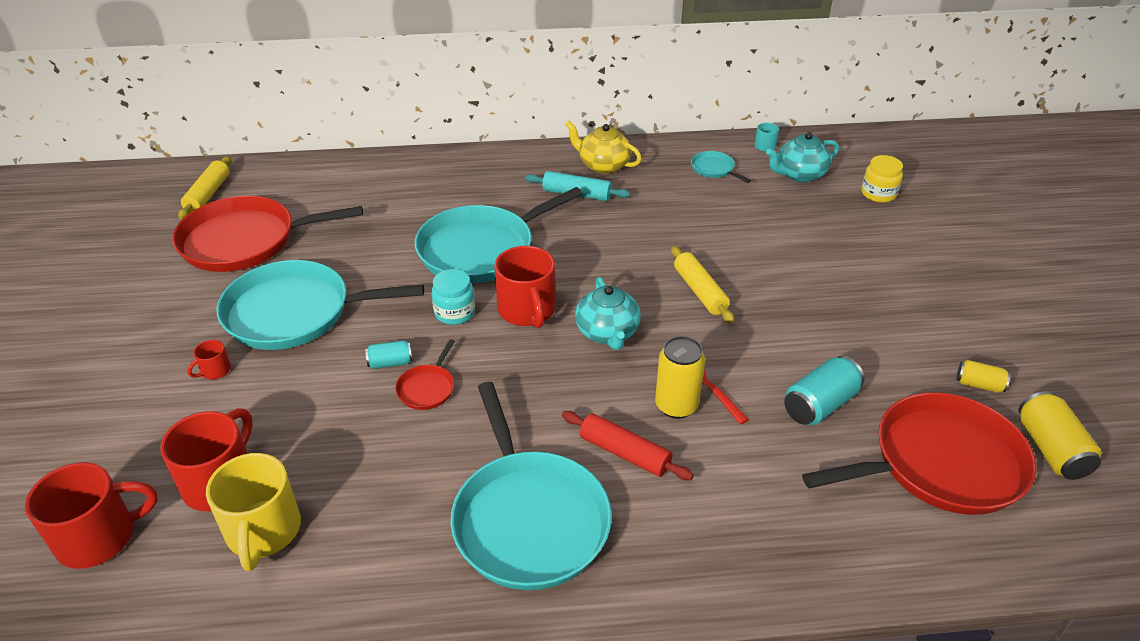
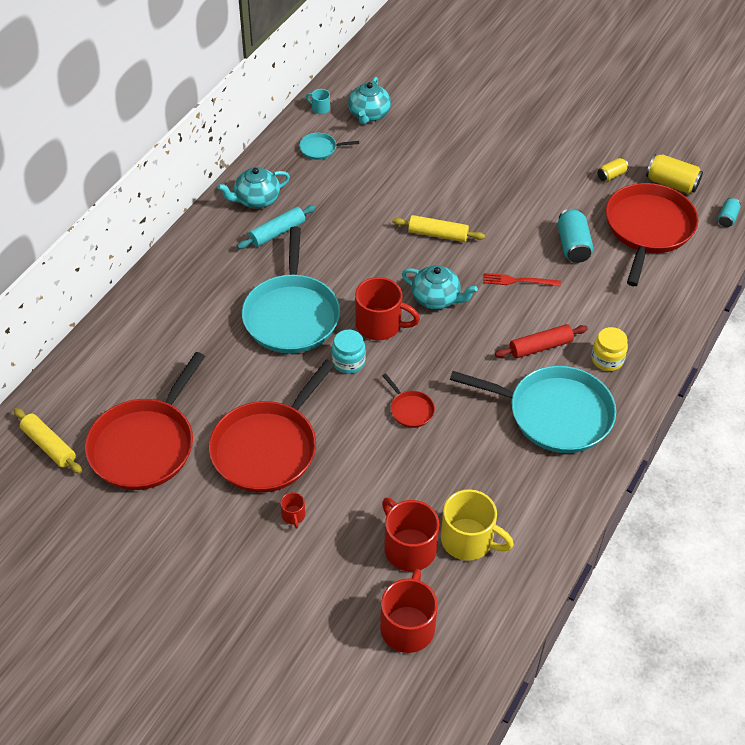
camera: 55 degrees left, 10 degrees up
turquoise pan [216,260,424,350] -> red pan [209,359,335,493]
turquoise can [365,340,413,369] -> turquoise can moved to [718,197,740,227]
yellow teapot [565,121,642,174] -> turquoise teapot [217,167,290,208]
yellow can [655,336,705,419] -> none
yellow jar [861,155,903,203] -> yellow jar moved to [591,327,628,371]

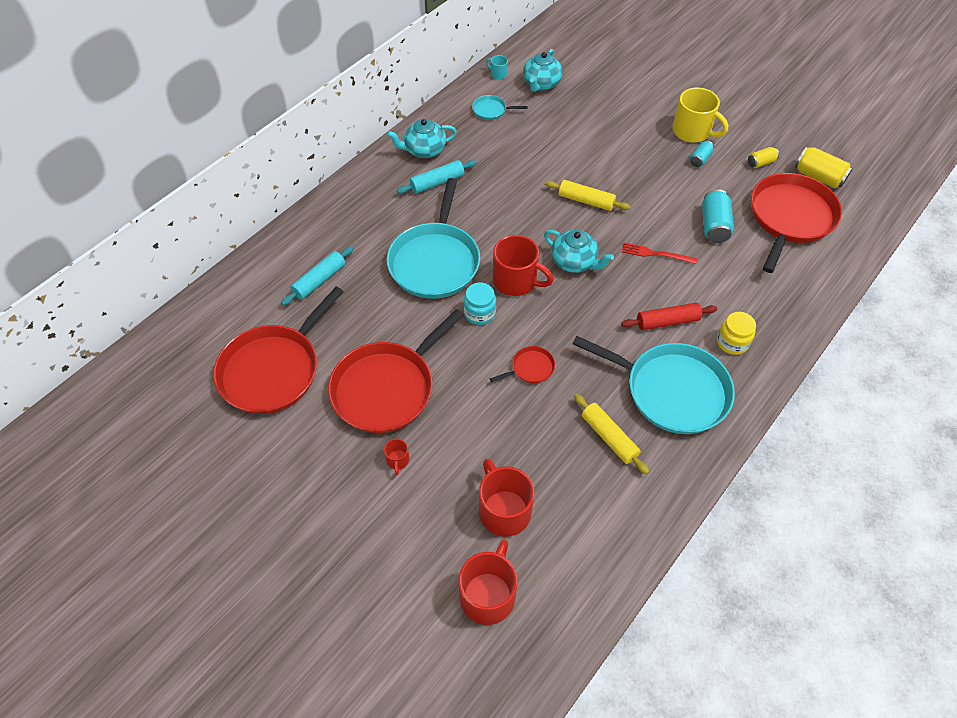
camera: 10 degrees right, 5 degrees up
yellow rolling pin [14,408,82,474] -> yellow rolling pin moved to [574,394,649,474]
red pan [382,374,435,428] -> red pan turned 90 degrees counterclockwise [490,346,555,383]
yellow mug [441,489,514,561] -> yellow mug moved to [672,87,728,143]
turquoise can [718,197,740,227] -> turquoise can moved to [690,140,714,167]
none -> turquoise rolling pin [281,246,354,306]

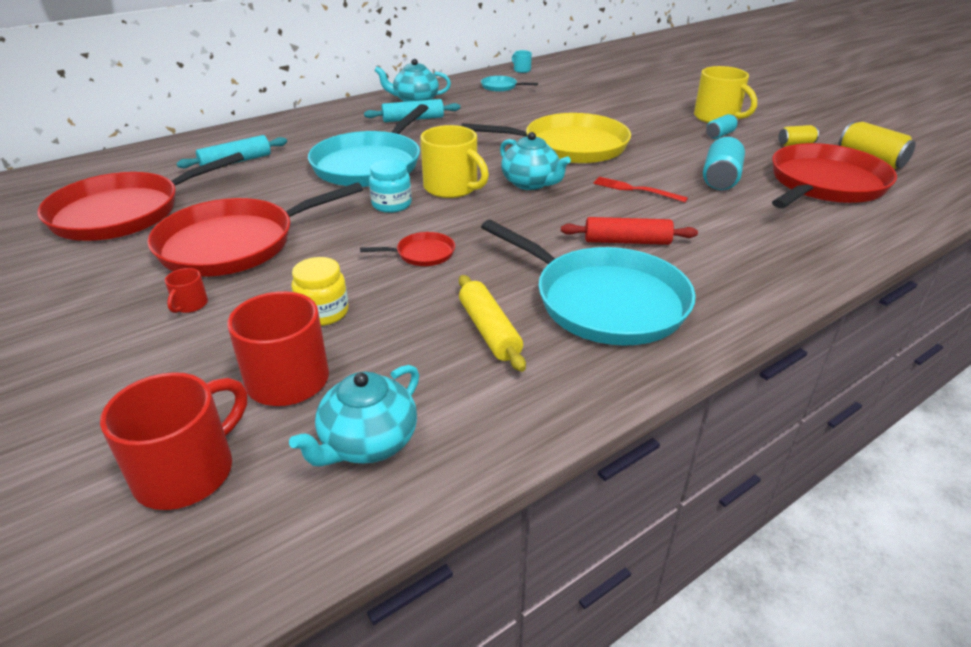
camera: 15 degrees right, 20 degrees down
red mug [493,235,554,296] -> yellow mug [420,125,489,198]
turquoise teapot [523,49,563,92] -> turquoise teapot moved to [289,365,419,466]
yellow rolling pin [545,180,630,211] -> yellow pan [462,113,631,164]
yellow jar [717,312,756,355] -> yellow jar moved to [291,257,349,326]

